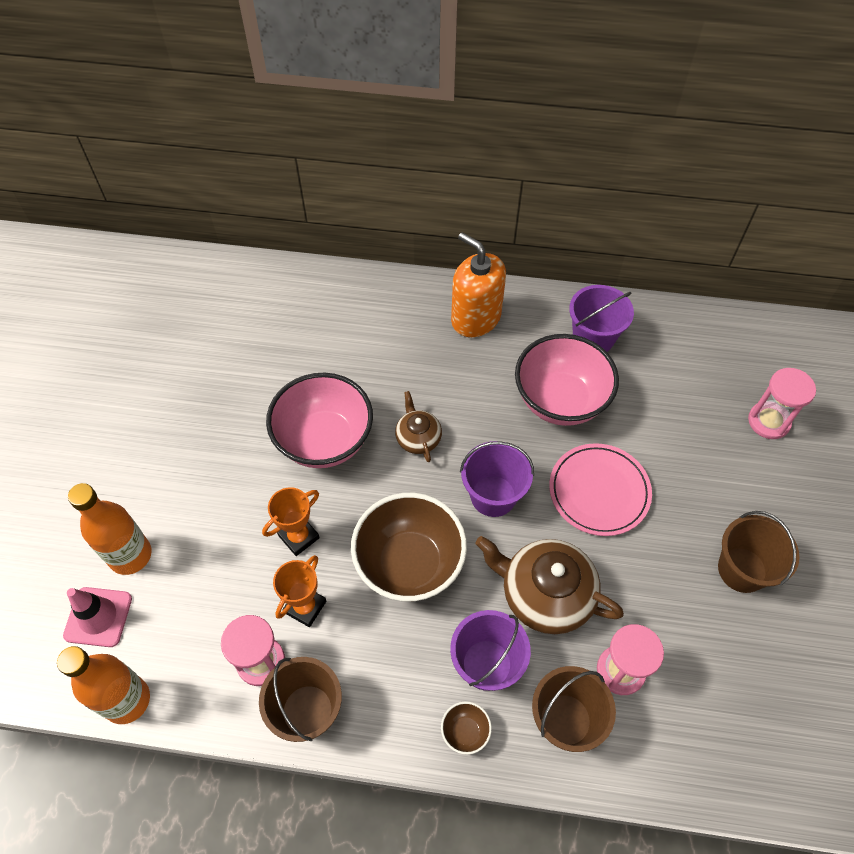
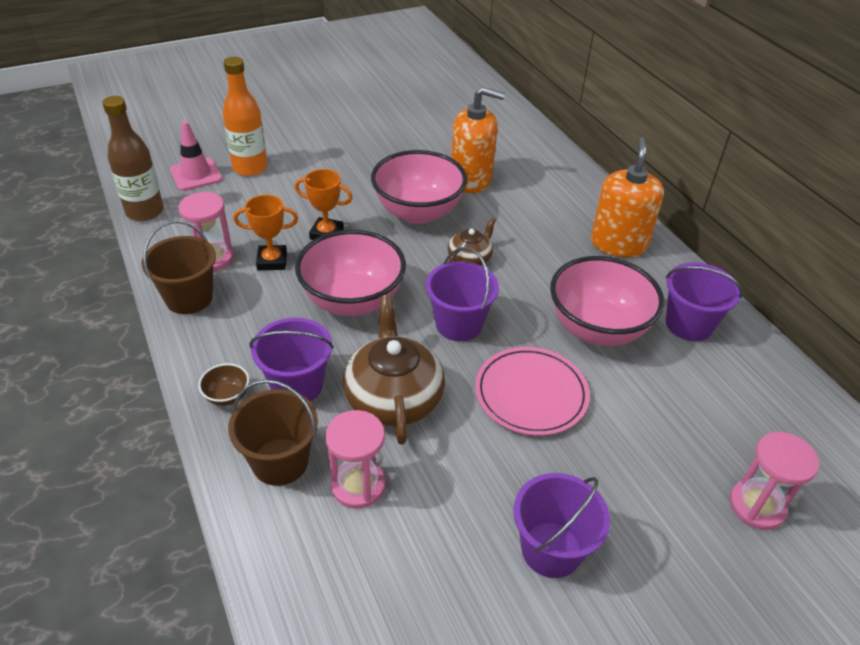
camera: 55 degrees right, 15 degrees down
orange bottle [57,646,150,724] -> brown bottle [102,96,164,221]
brown bowl [351,493,467,601] -> pink bowl [295,230,406,316]
brown bucket [718,511,799,593] -> purple bucket [513,473,610,578]
none -> orange soap dispenser [451,87,505,193]

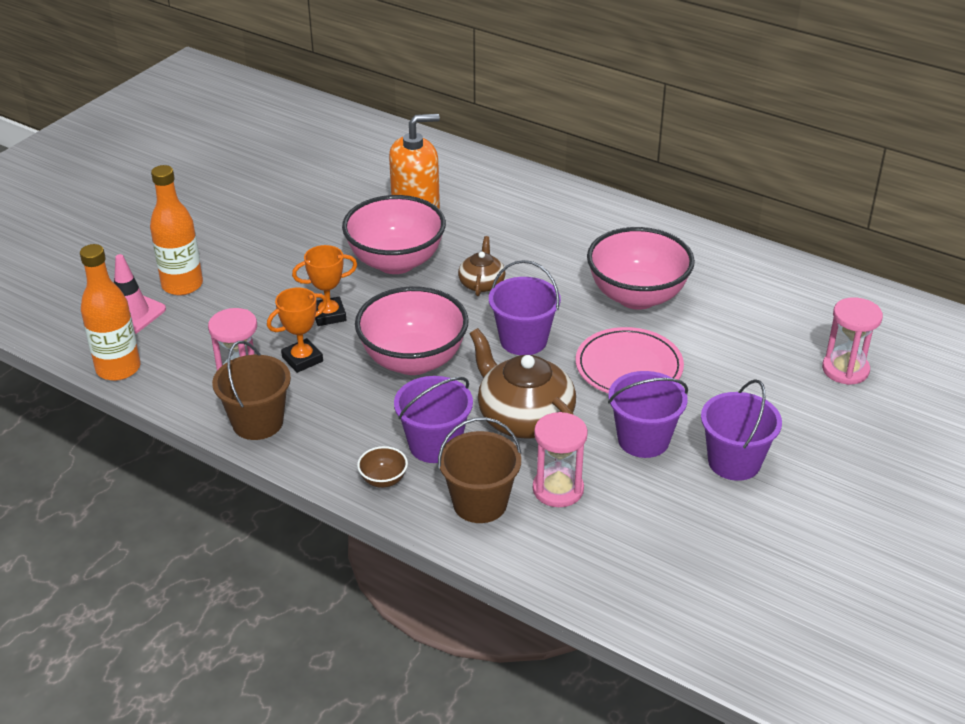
camera: 30 degrees left, 5 degrees down
brown bottle [102,96,164,221] -> orange bottle [80,244,140,381]
orange soap dispenser [591,137,664,257] -> none
purple bucket [666,262,743,341] -> purple bucket moved to [608,371,688,458]

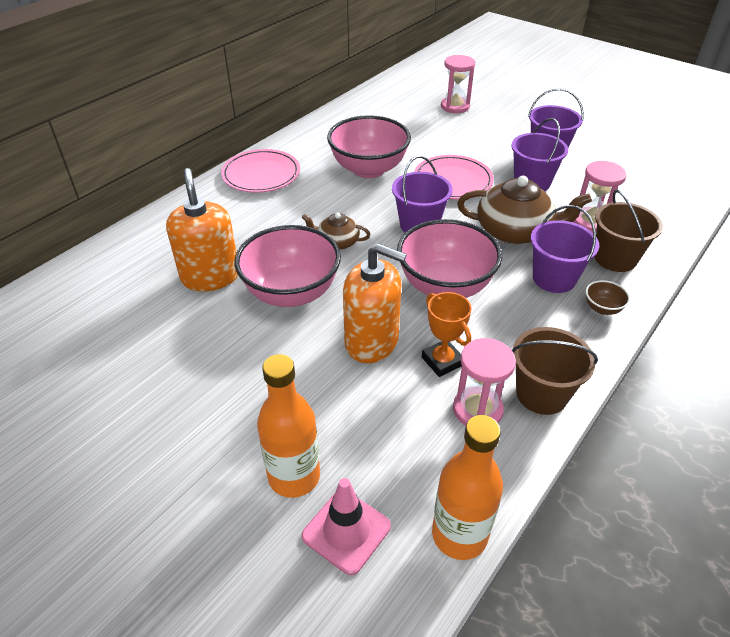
camera: 85 degrees left, 5 degrees up
orange trophy [292,245,357,326] -> orange soap dispenser [343,243,407,363]
brown teapot [470,328,576,439] -> brown teapot turned 135 degrees counterclockwise [457,176,592,244]
none -> pink plate [221,149,300,193]

